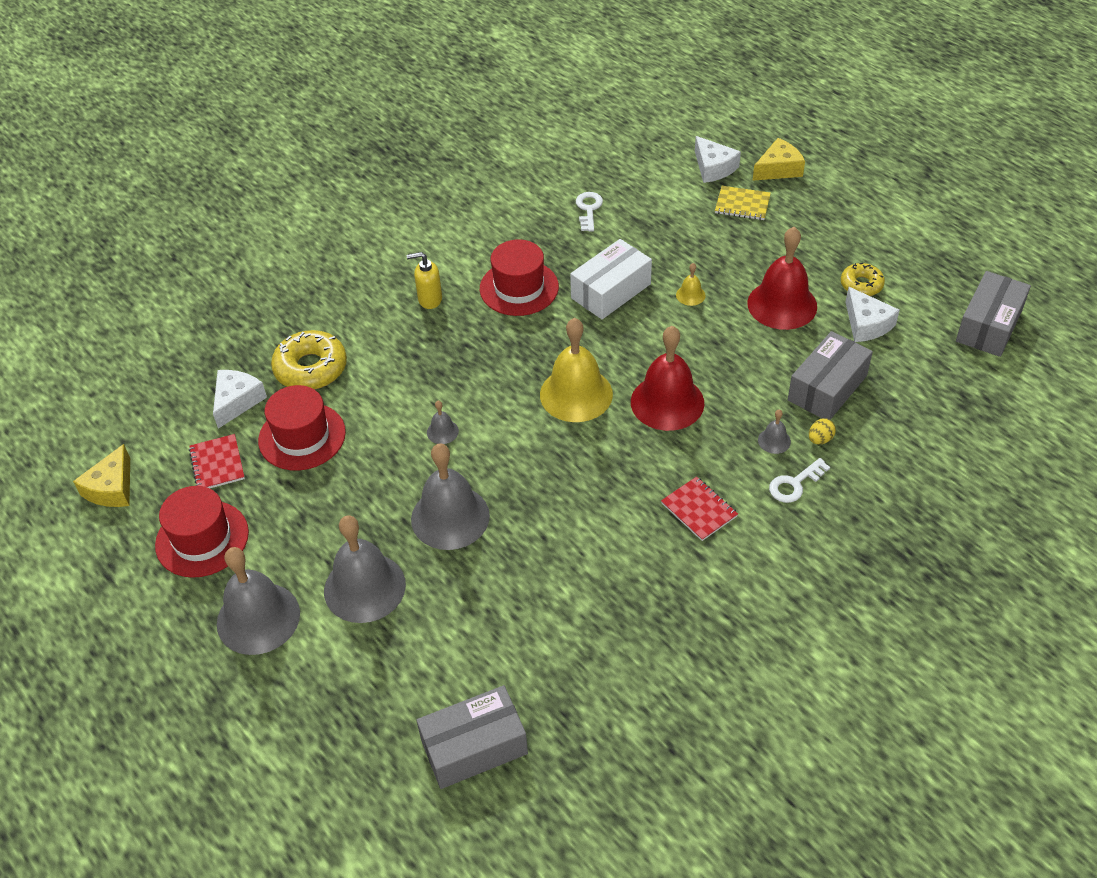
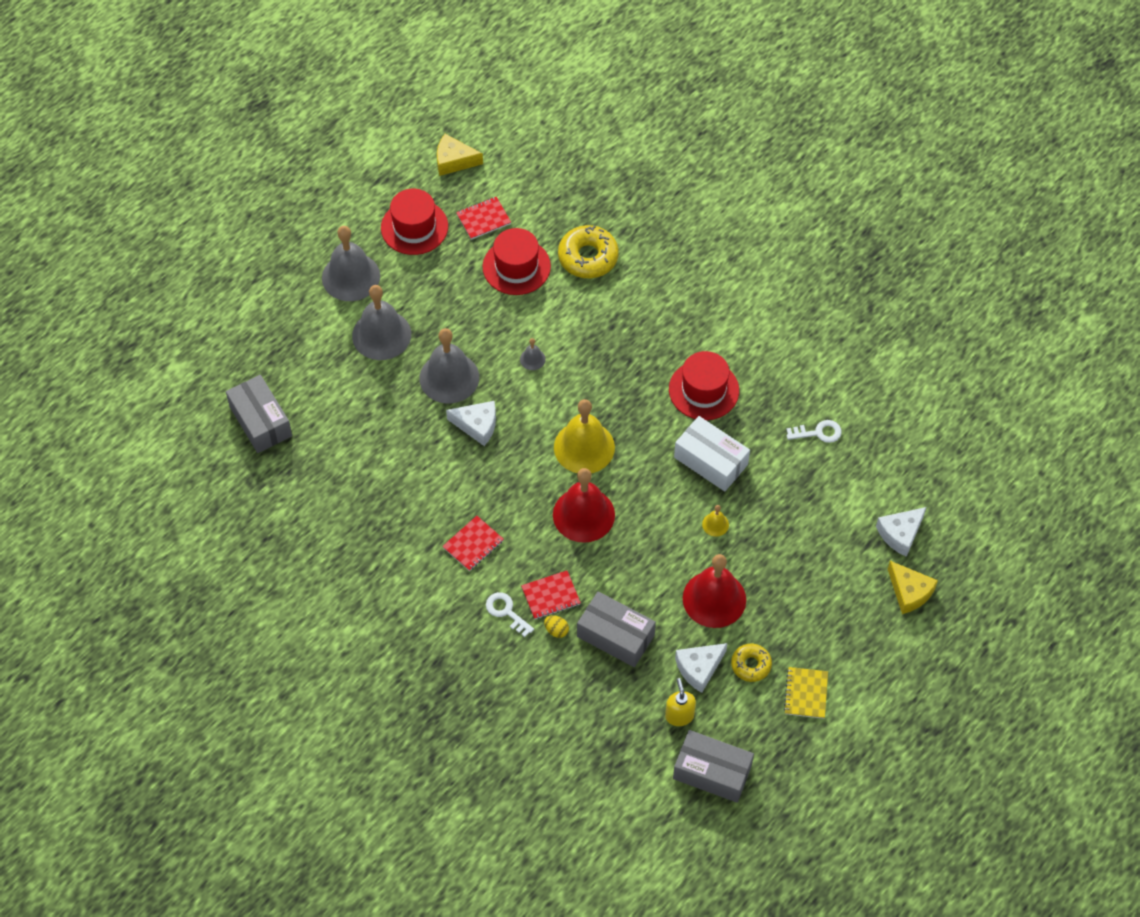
camera: 80 degrees right, 10 degrees up
white cheese [213,370,267,429] -> white cheese moved to [446,401,496,446]
yellow soap dispenser [407,252,442,309] -> yellow soap dispenser moved to [665,678,696,726]
yellow notebook [715,186,771,220] -> yellow notebook moved to [784,667,828,719]
grey bell [758,409,791,454] -> red notebook [521,571,581,619]

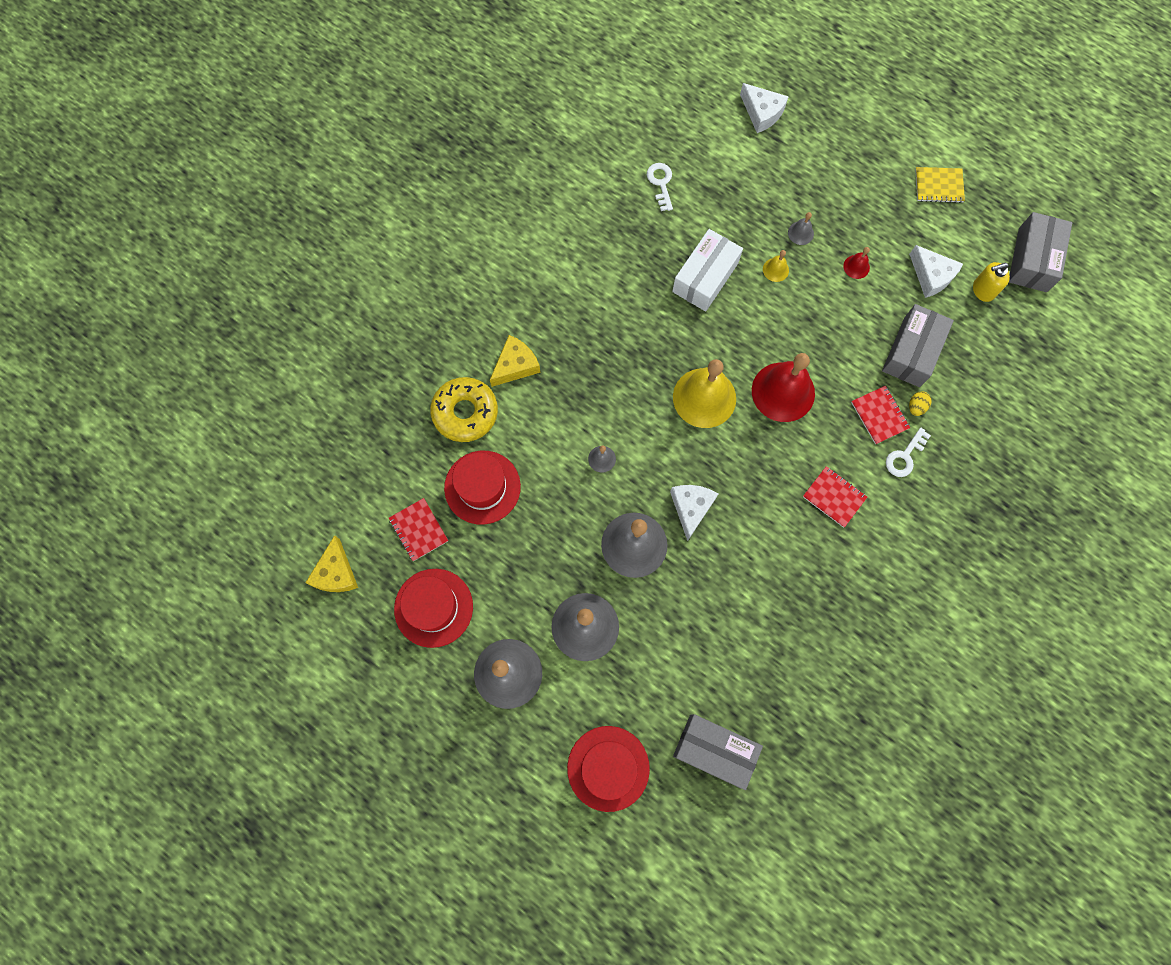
camera: 95 degrees left, 15 degrees up
grey box [226,375,292,453] -> grey box turned 60 degrees clockwise [673,714,763,790]
red hat [669,351,739,420] -> red hat moved to [567,726,650,812]
red bell [683,554,746,628] -> red bell [844,247,870,279], size x0.43
yellow donut [731,644,772,682] -> none
yellow cheese [888,561,938,614] -> yellow cheese moved to [490,335,540,387]
none -> grey bell [788,212,814,245]

